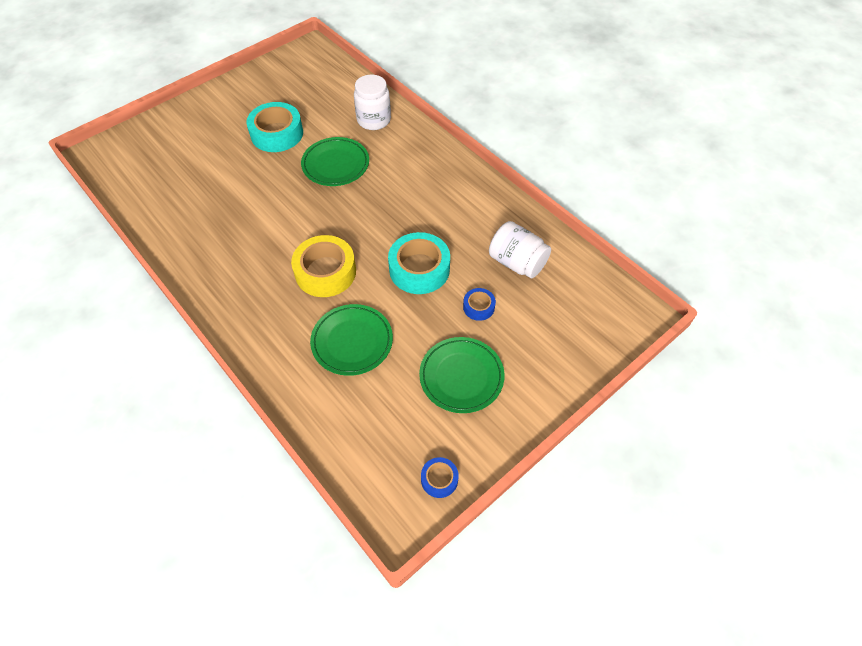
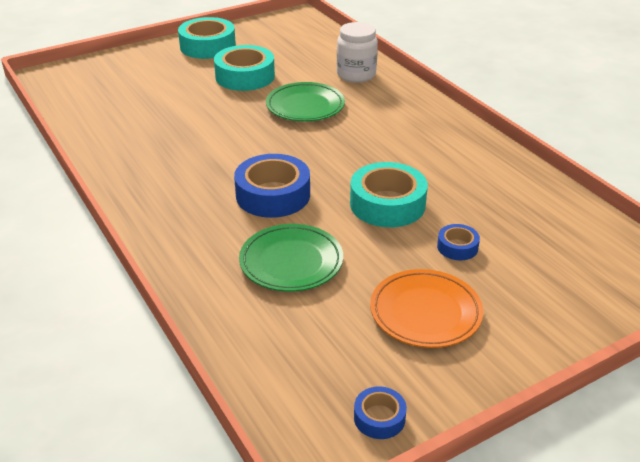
camera: 10 degrees right, 20 degrees down
yellow tape [291,235,356,297] -> blue tape [234,154,310,218]
green plate [419,337,505,413] -> orange plate [370,269,483,348]
white jar [489,221,551,278] -> none
none -> turquoise tape [178,17,236,59]

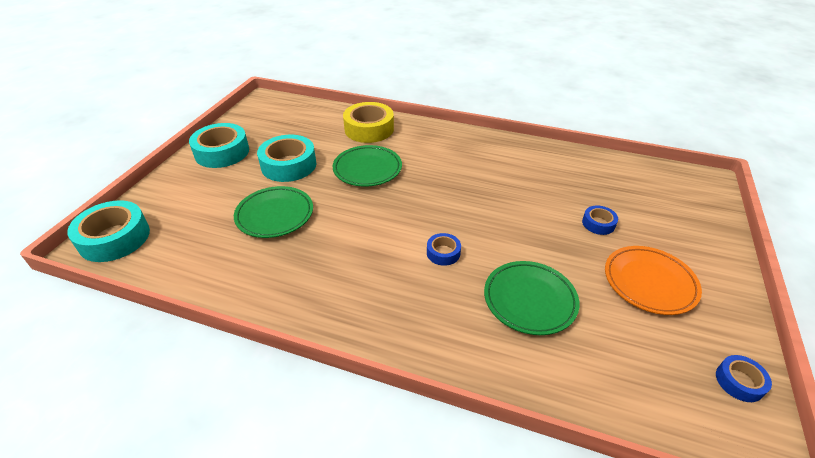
camera: 40 degrees left, 5 degrees up
blue tape [234,154,310,218] -> blue tape [427,233,461,266], size x0.50
white jar [337,22,378,83] -> yellow tape [343,102,394,143]
turquoise tape [350,162,428,227] -> turquoise tape moved to [67,200,150,262]
none -> green plate [234,186,313,238]

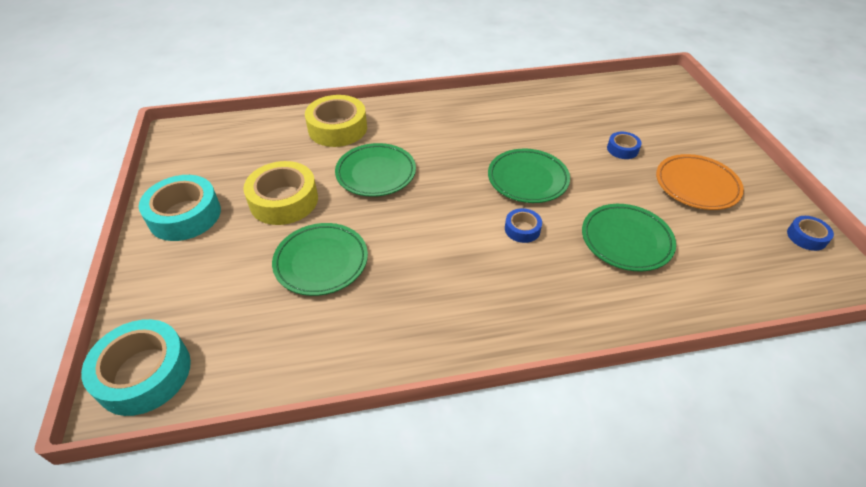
camera: 30 degrees left, 5 degrees up
turquoise tape [257,135,316,182] -> yellow tape [243,161,318,225]
none -> green plate [488,149,570,203]

